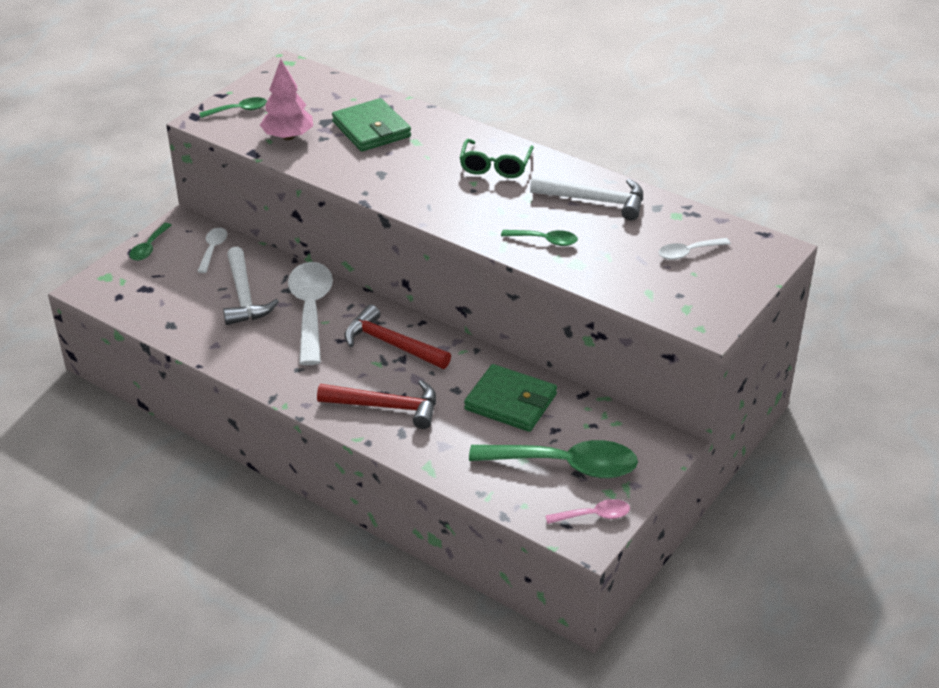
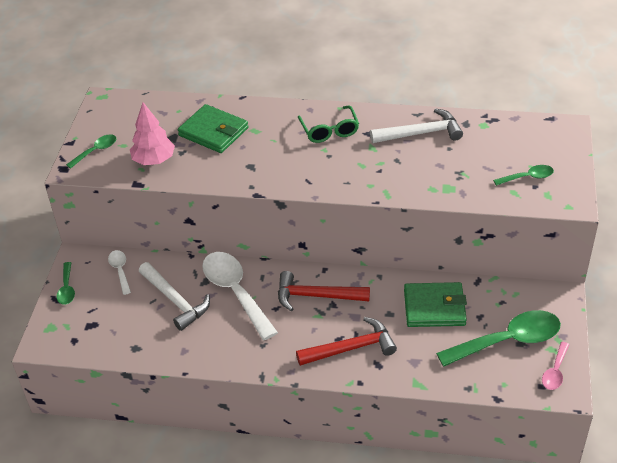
camera: 25 degrees left, 5 degrees up
green spoon [501,230,578,246] -> green spoon moved to [493,165,554,186]
pink spoon [545,499,630,524] -> pink spoon turned 150 degrees clockwise [542,342,569,390]
white spoon [658,238,731,260] -> none

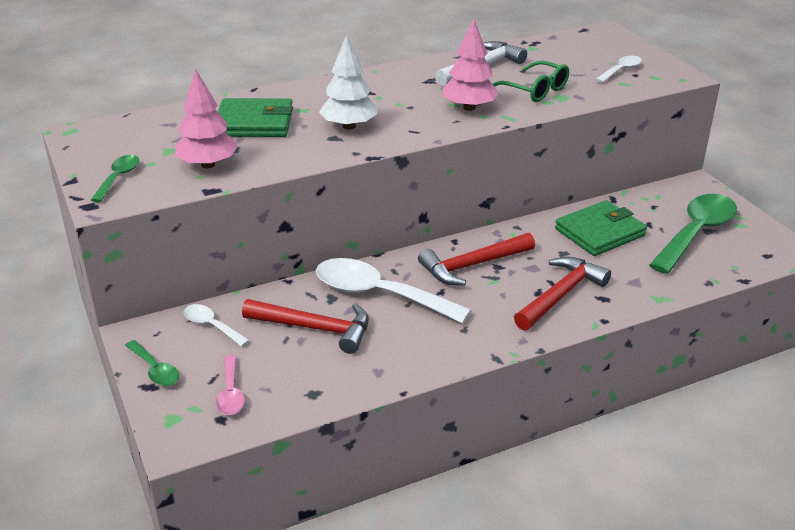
camera: 35 degrees left, 10 degrees down
white hammer [139,262,210,331] -> red hammer [242,299,369,354]
green glasses [298,105,359,143] -> green glasses moved to [493,61,569,102]
green spoon [493,165,554,186] -> white spoon [595,56,642,83]
pink spoon [542,342,569,390] -> pink spoon moved to [216,355,245,415]
none -> white tree [319,35,378,130]
none -> pink tree [443,19,499,111]

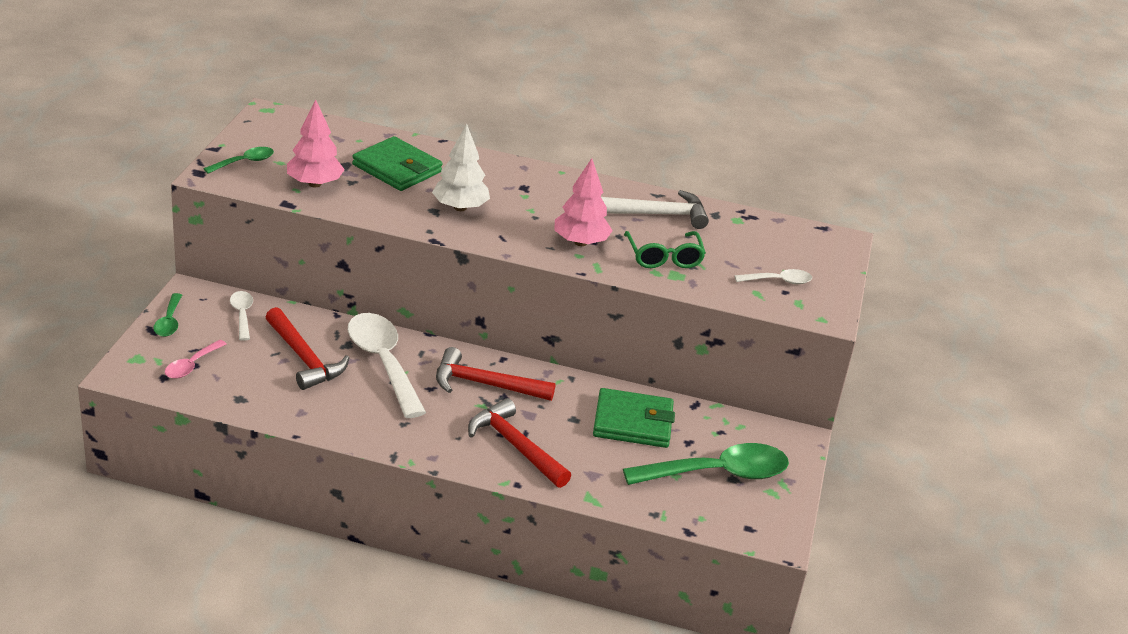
camera: 35 degrees right, 0 degrees up
red hammer [514,257,611,331] -> red hammer turned 120 degrees counterclockwise [468,398,571,488]

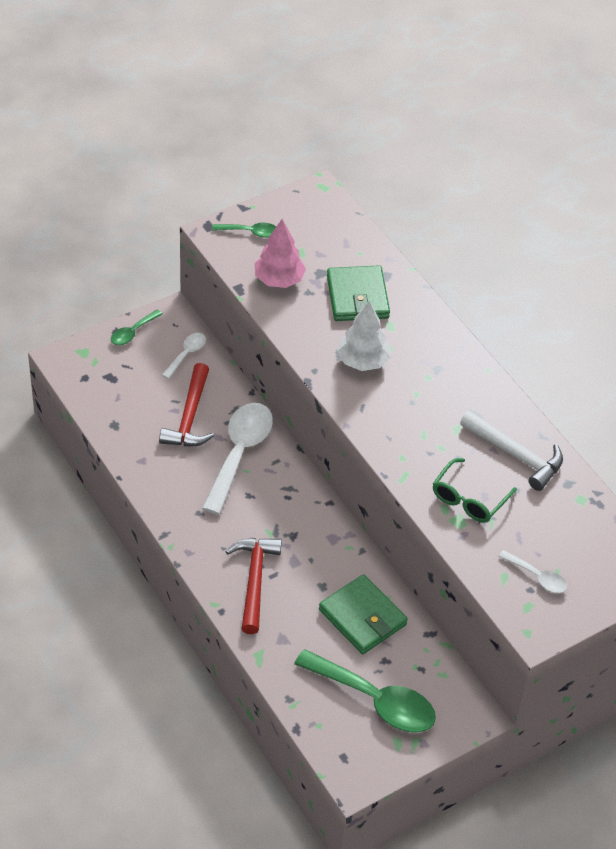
camera: 45 degrees right, 15 degrees up
pink spoon [165,340,226,379] -> none
red hammer [436,347,556,401] -> none
pink tree [554,158,613,246] -> none

